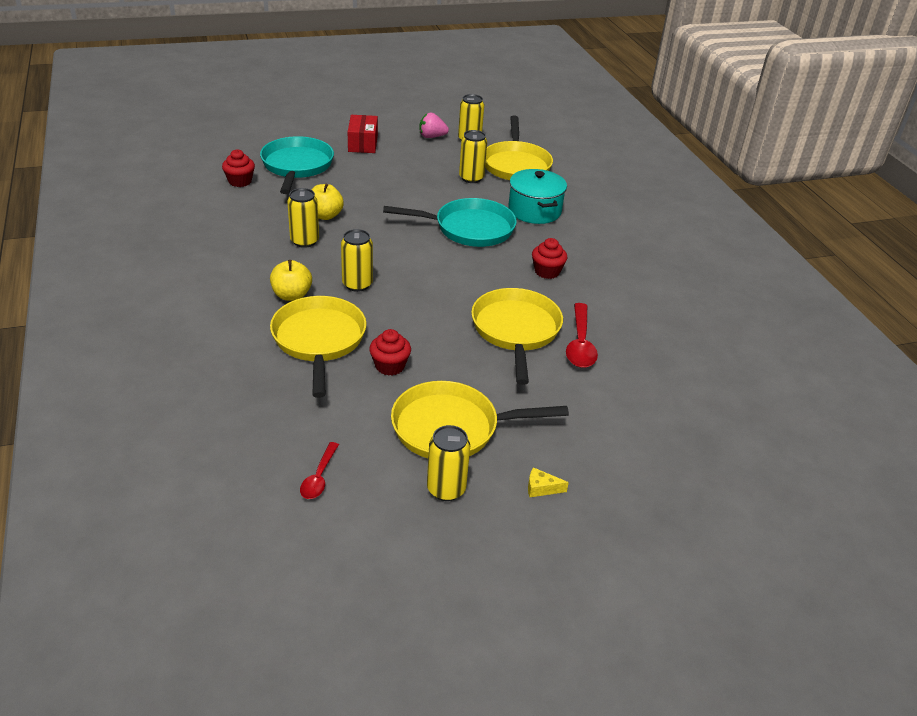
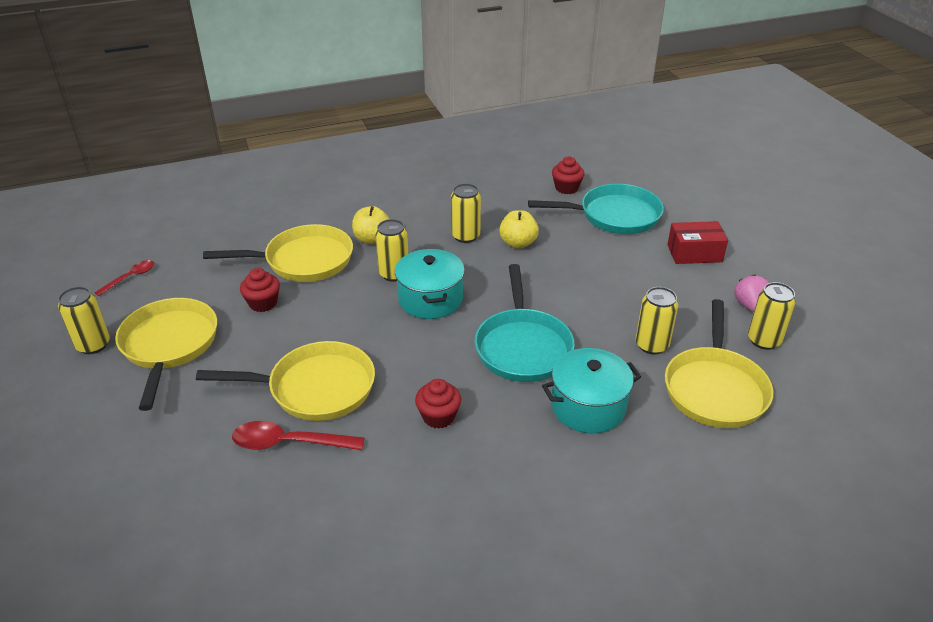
camera: 90 degrees right, 0 degrees up
red spoon [300,442,339,499] -> red spoon turned 120 degrees clockwise [95,260,154,296]
yellow pan [485,116,553,180] -> yellow pan turned 75 degrees counterclockwise [665,299,773,428]
yellow cheese [528,467,569,497] -> none
none -> turquoise pot [395,249,465,319]

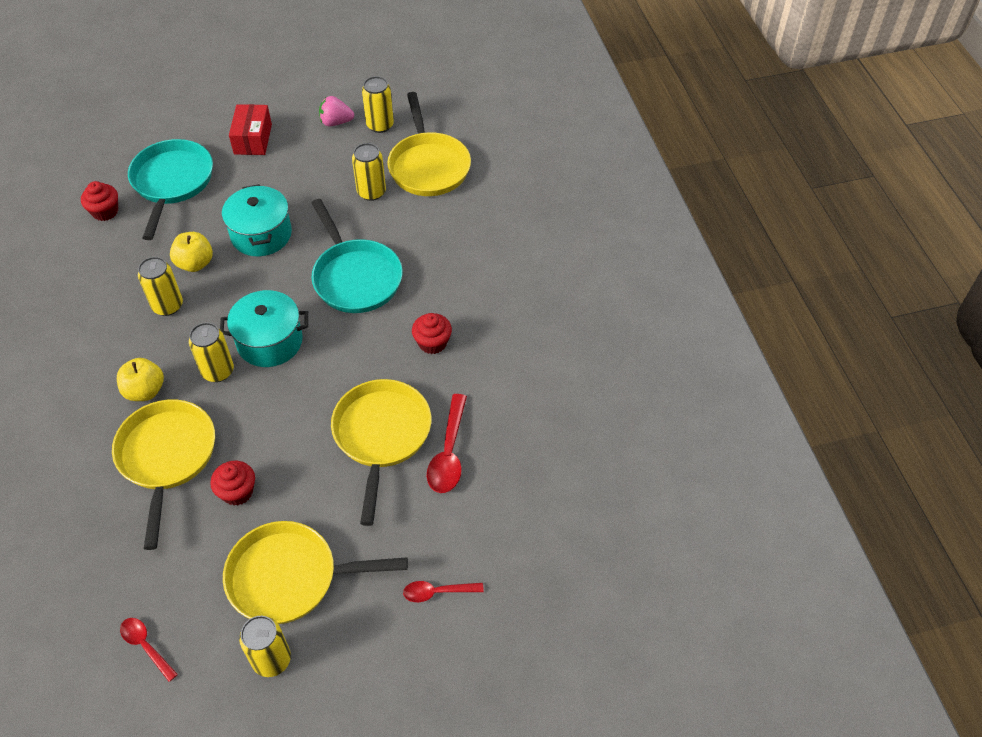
camera: 85 degrees left, 15 degrees up
turquoise pan [474,264,575,382] -> turquoise pan turned 60 degrees clockwise [312,199,403,313]
turquoise pot [542,348,641,433] -> turquoise pot moved to [222,184,292,256]
yellow pan [665,299,773,428] -> yellow pan turned 60 degrees clockwise [387,92,471,196]
none -> red spoon [403,581,484,602]

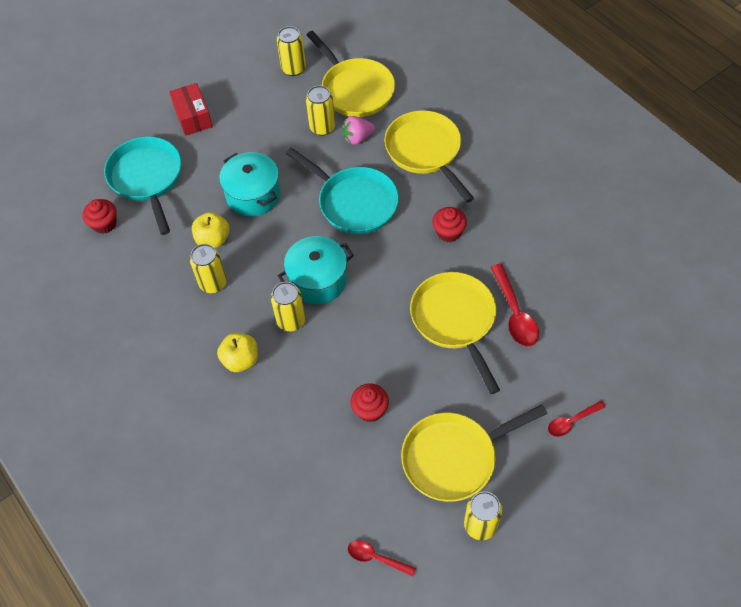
camera: 20 degrees left, 5 degrees up
yellow pan [112,399,215,550] -> yellow pan moved to [384,110,474,203]
pink strawberry [319,96,354,126] -> pink strawberry moved to [342,116,375,145]

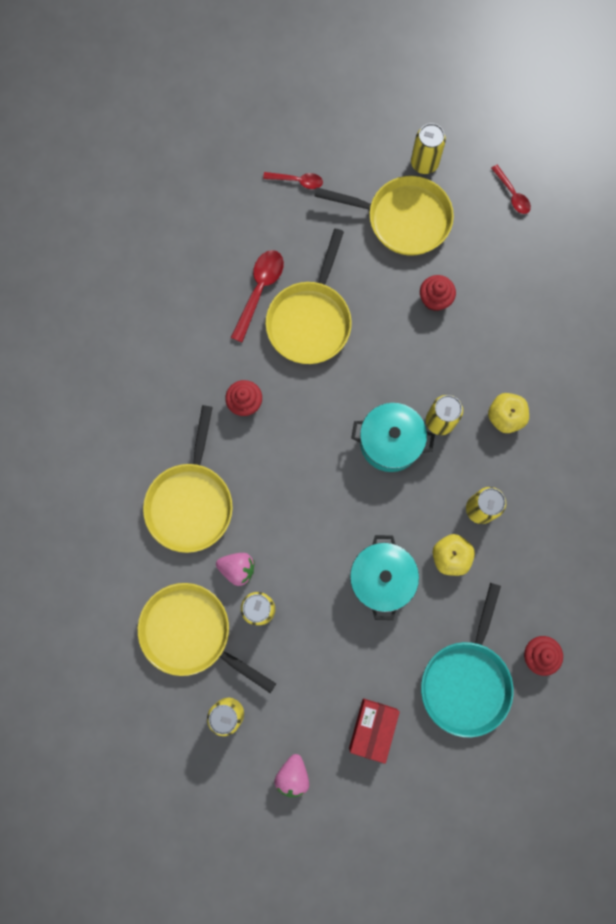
camera: 145 degrees left, 20 degrees up
turquoise pan [286,148,399,234] -> none
yellow pan [306,31,395,117] -> yellow pan turned 60 degrees counterclockwise [138,583,276,693]
none -> pink strawberry [274,754,309,797]

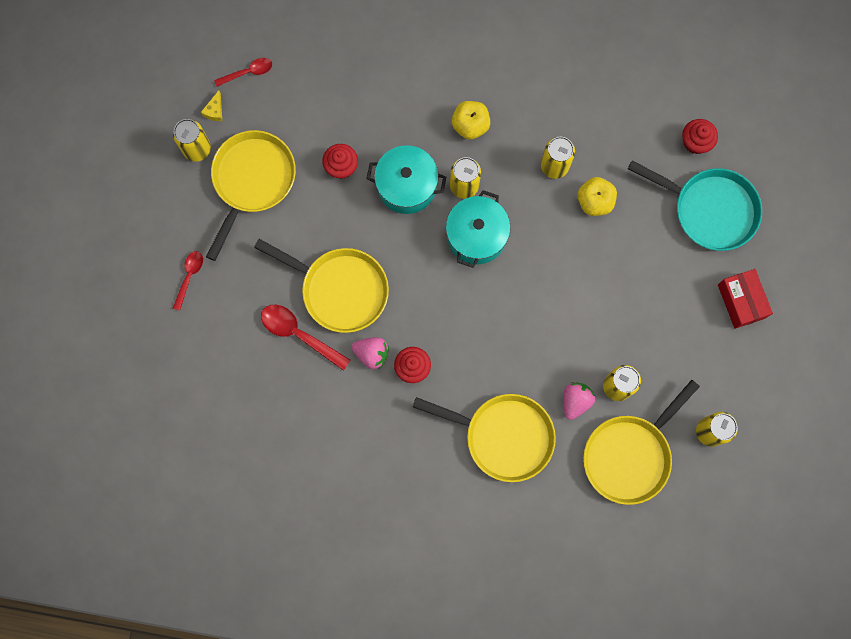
camera: 80 degrees left, 0 degrees up
pink strawberry [274,754,309,797] -> pink strawberry moved to [351,337,389,369]
red box [349,698,400,764] -> red box turned 45 degrees clockwise [718,269,773,329]
turquoise pot [350,535,419,620] -> turquoise pot moved to [366,145,446,214]
none -> yellow cheese [201,90,222,121]

